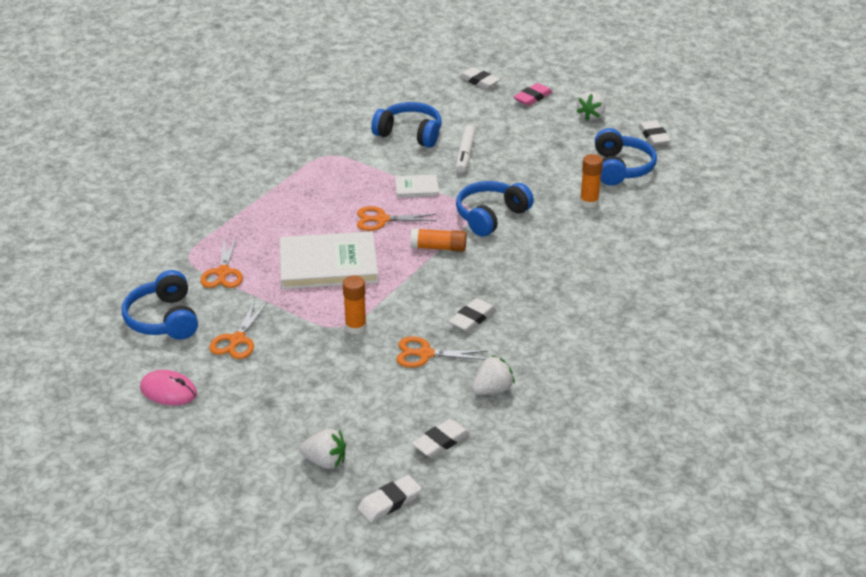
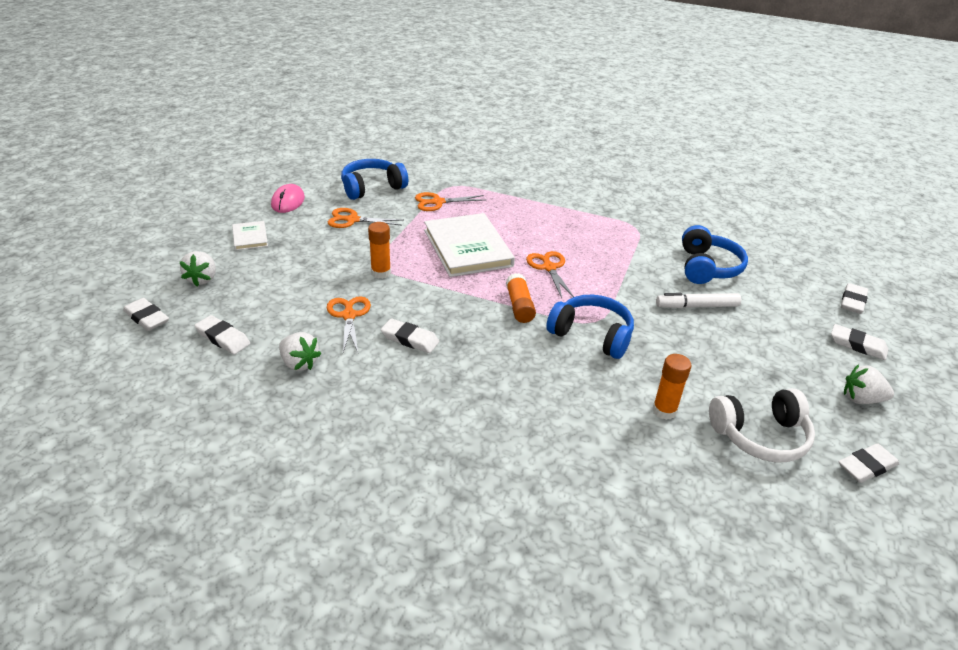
camera: 75 degrees right, 0 degrees up
white book [395,174,439,198] -> white book moved to [232,221,268,250]
pink eraser [513,83,552,106] -> white eraser [831,324,888,360]
blue headphones [595,128,657,186] -> white headphones [709,388,815,462]

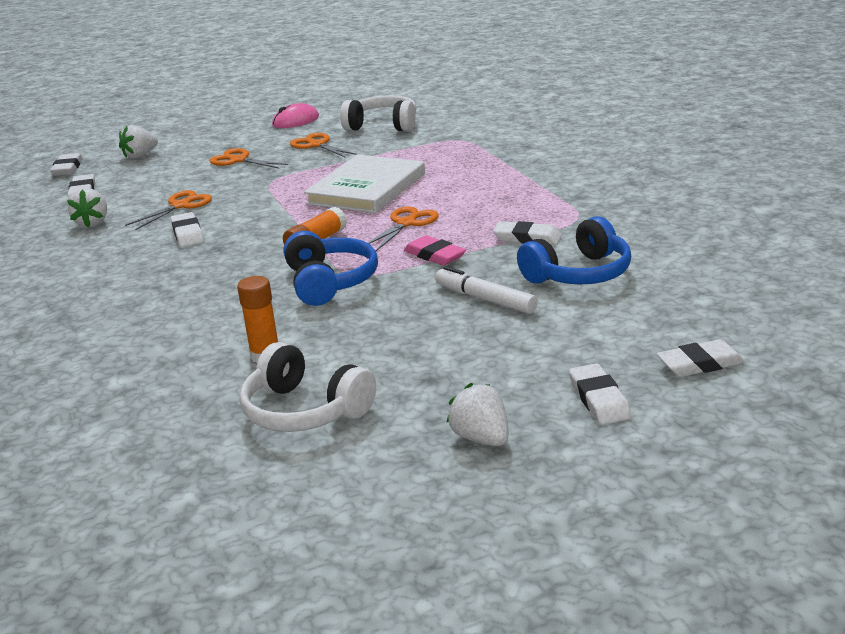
camera: 50 degrees right, 10 degrees down
white book [232,221,268,250] -> none
blue headphones [341,159,408,200] -> white headphones [340,95,416,131]
orange glue stick [368,222,391,279] -> none
orange scissors [415,192,485,211] -> orange scissors moved to [209,148,288,169]
white eraser [838,443,900,483] -> white eraser moved to [493,221,562,245]
none -> pink eraser [404,235,466,266]

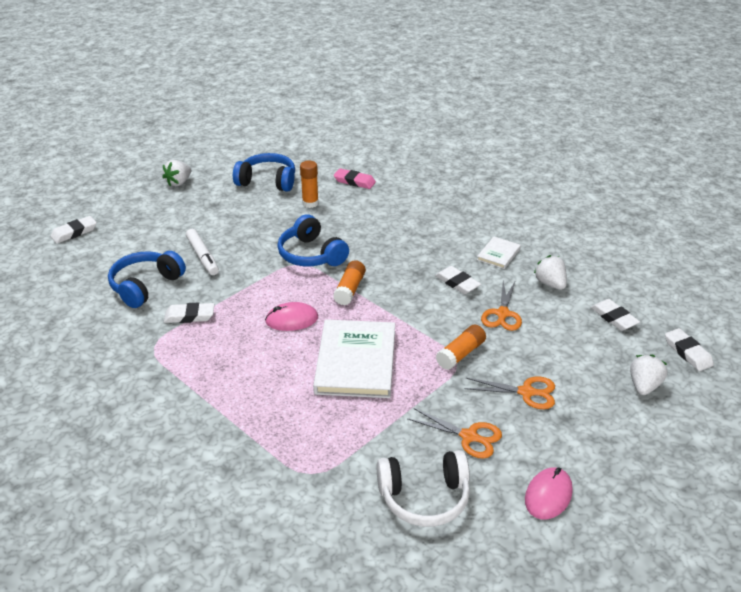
camera: 155 degrees right, 10 degrees up
white headphones [240,342,376,432] -> blue headphones [233,153,295,192]
orange scissors [368,206,439,251] -> pink mouse [265,302,318,331]
pink eraser [404,235,466,266] -> pink eraser moved to [334,168,376,189]
white marker [435,266,538,314] -> white marker turned 45 degrees clockwise [186,229,219,275]
white strawberry [446,383,508,446] -> white strawberry turned 90 degrees clockwise [162,160,191,187]
white eraser [569,363,631,425] -> none
none -> orange glue stick [436,325,486,370]
none -> white book [477,236,521,269]

